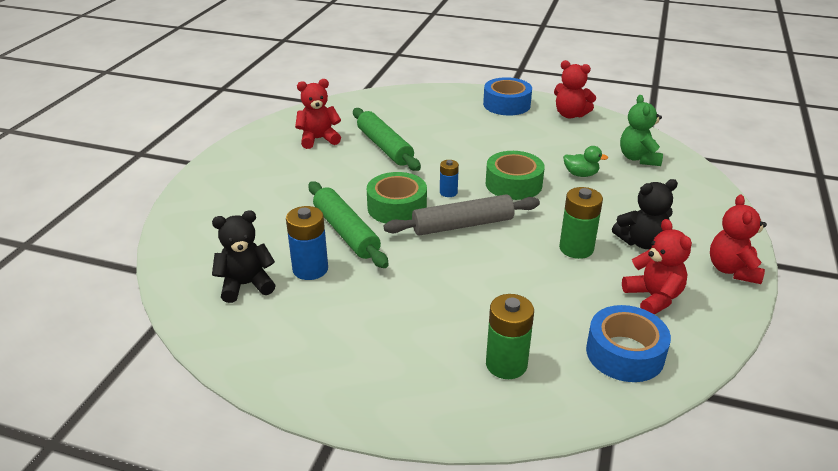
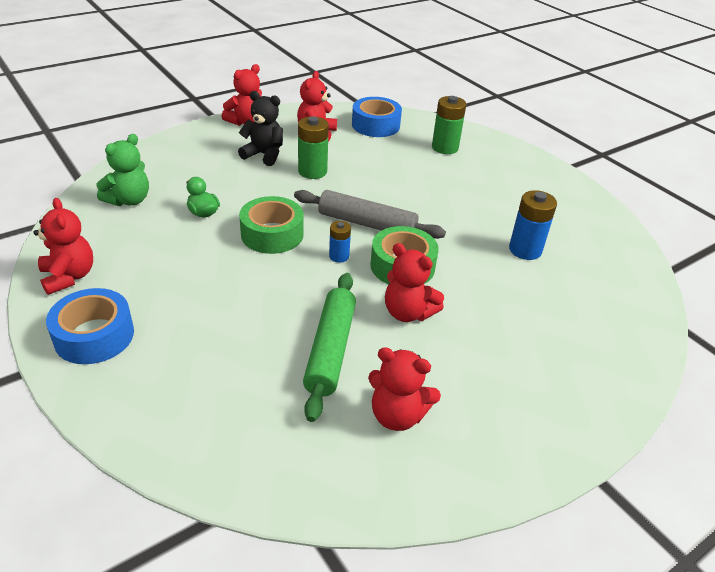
camera: 145 degrees left, 5 degrees up
black teddy bear [212,210,276,303] -> none
green rolling pin [308,181,388,268] -> none
none -> red teddy bear [385,243,444,322]

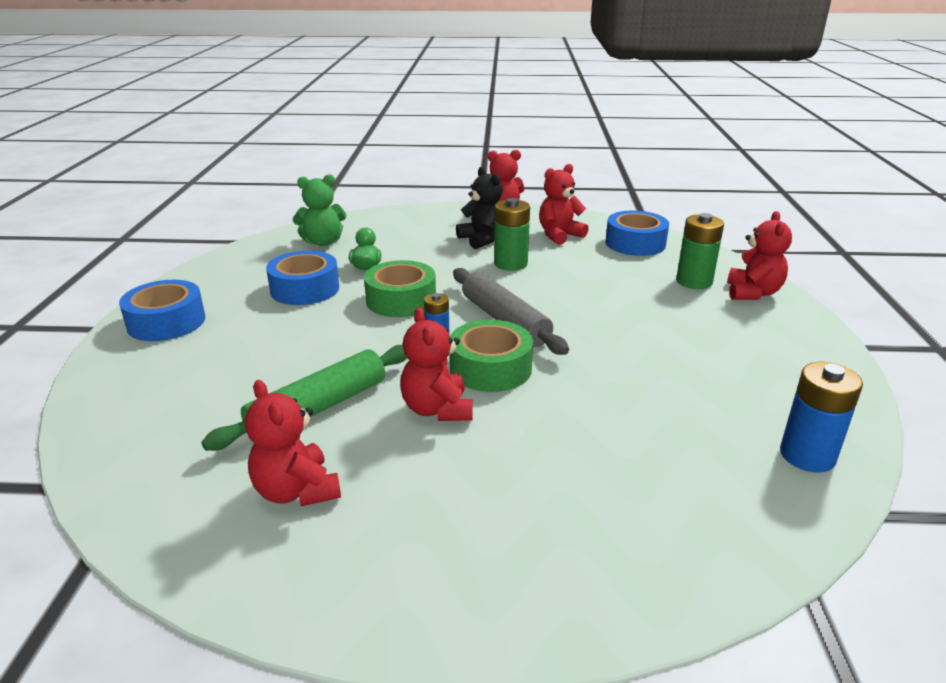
camera: 40 degrees right, 10 degrees down
red teddy bear [33,198,93,295] -> red teddy bear moved to [727,211,792,300]
blue battery [509,190,557,260] -> blue battery moved to [780,362,863,472]
none -> blue tape [266,251,339,305]

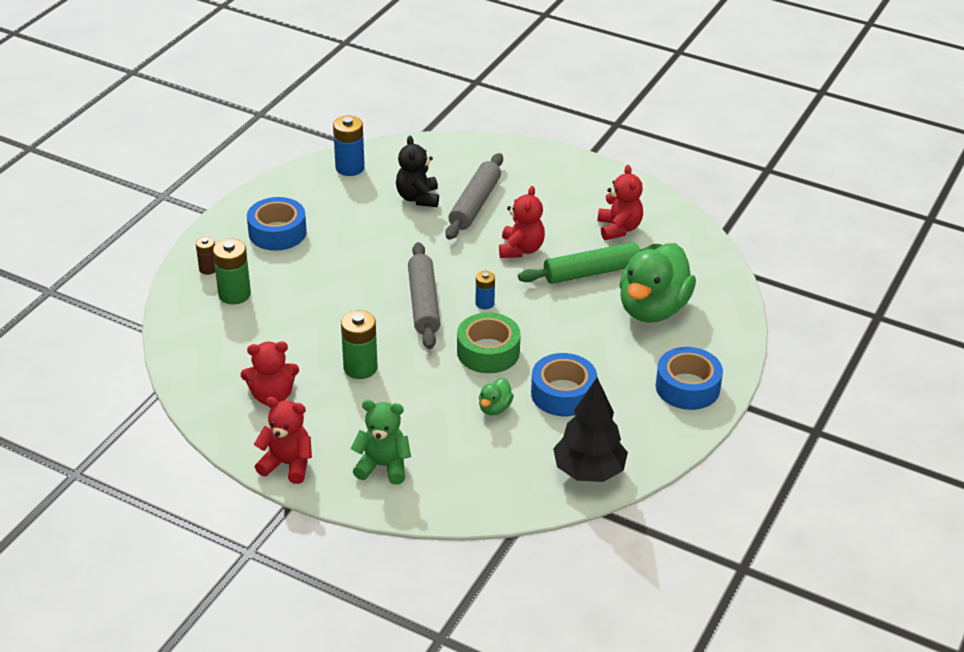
camera: 155 degrees left, 10 degrees up
green teddy bear [293,174,346,246] -> green teddy bear moved to [351,400,411,485]
green tape [449,320,533,392] -> none
black teddy bear [456,167,503,249] -> black teddy bear moved to [396,136,439,207]
blue tape [605,210,669,256] -> blue tape moved to [247,197,307,251]
red teddy bear [727,211,792,300] -> brown battery [196,237,215,275]
none -> grey rolling pin [445,153,503,240]
none -> black tree [553,377,628,482]
none -> green duck [619,243,696,323]

